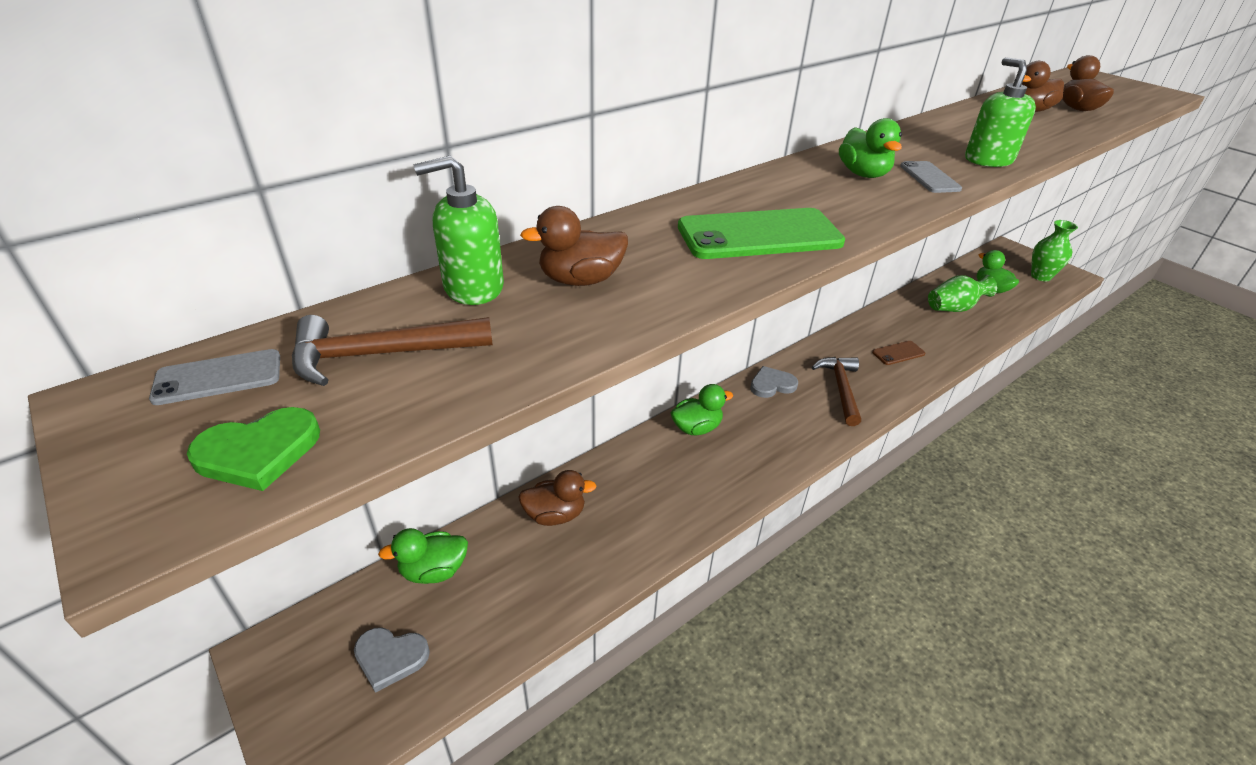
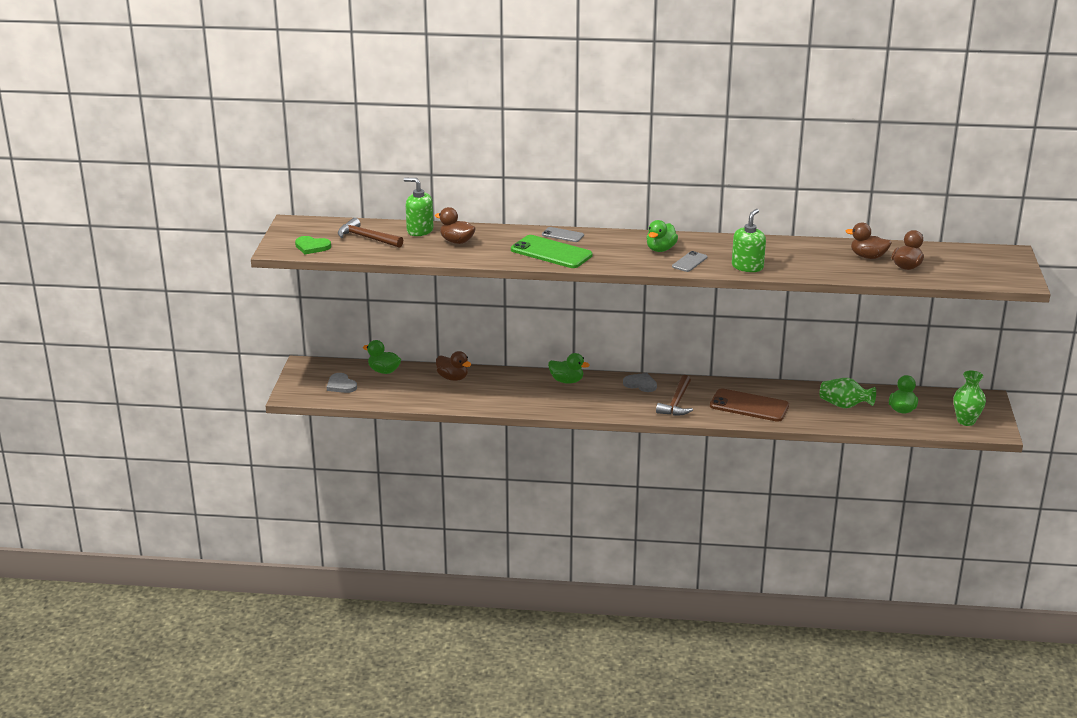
camera: 45 degrees right, 10 degrees down
grey phone [149,349,280,405] -> grey phone moved to [542,227,584,242]
brown hammer [812,357,861,426] -> brown hammer turned 150 degrees clockwise [656,375,693,416]
brown phone [872,341,925,365] -> brown phone [710,388,789,422], size x1.92

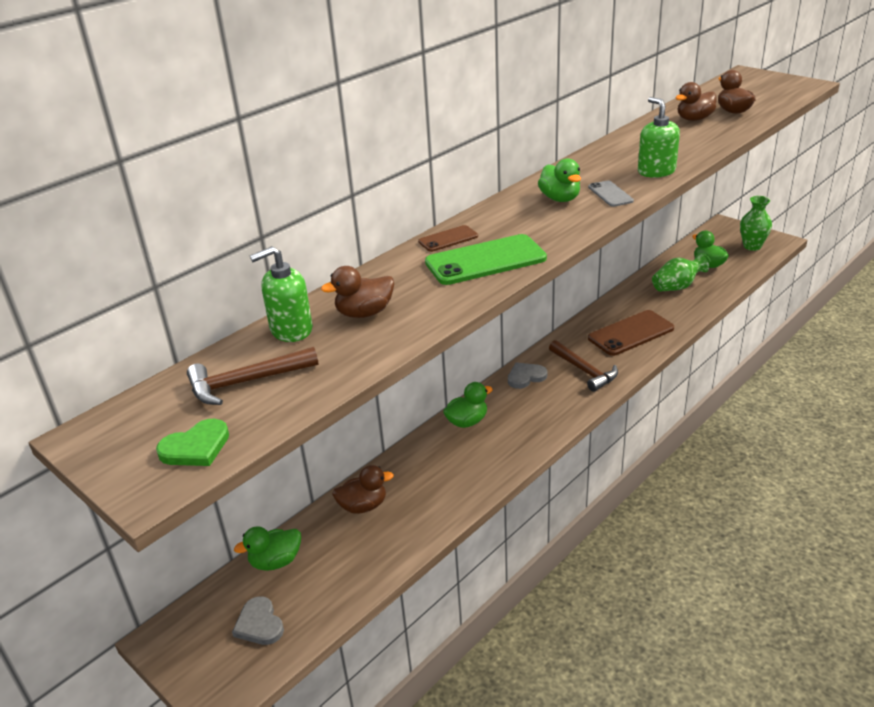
camera: 50 degrees left, 5 degrees up
grey heart [327,373,357,393] -> grey heart turned 60 degrees clockwise [232,596,284,645]
grey phone [542,227,584,242] -> brown phone [418,225,478,252]

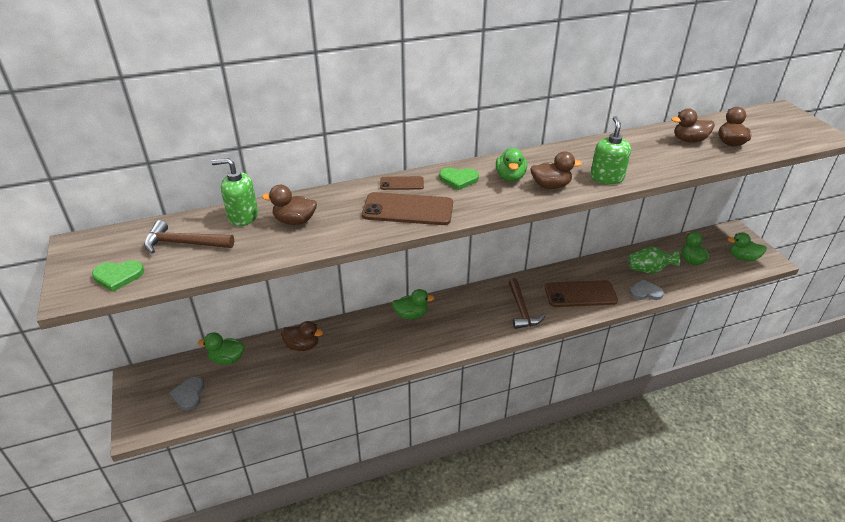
camera: 25 degrees right, 5 degrees up
green phone [425,234,547,285] -> brown phone [362,192,453,225]
grey heart [508,362,547,389] -> grey heart moved to [630,279,664,300]
grey phone [588,180,634,207] -> brown duck [530,151,582,189]
green vase [740,196,772,251] -> green duck [728,232,767,261]
none -> green heart [439,168,479,190]

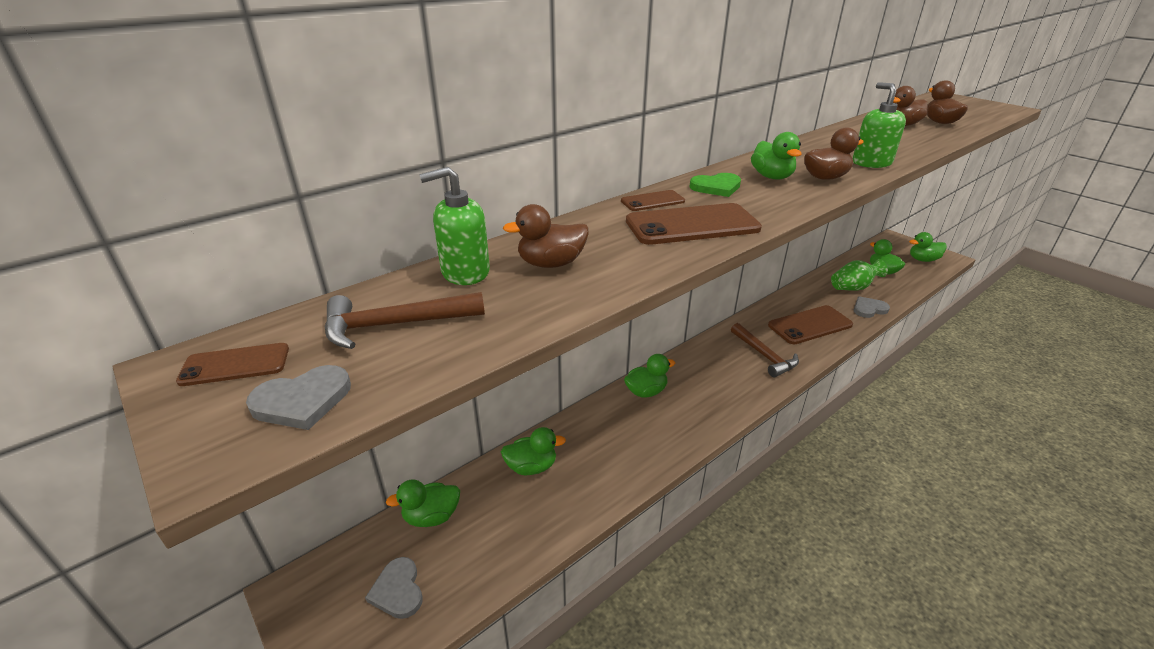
camera: 20 degrees left, 5 degrees down
green heart [92,260,144,292] -> grey heart [246,365,351,430]
brown duck [281,321,323,351] -> green duck [501,427,566,475]
none -> brown phone [176,343,289,386]

